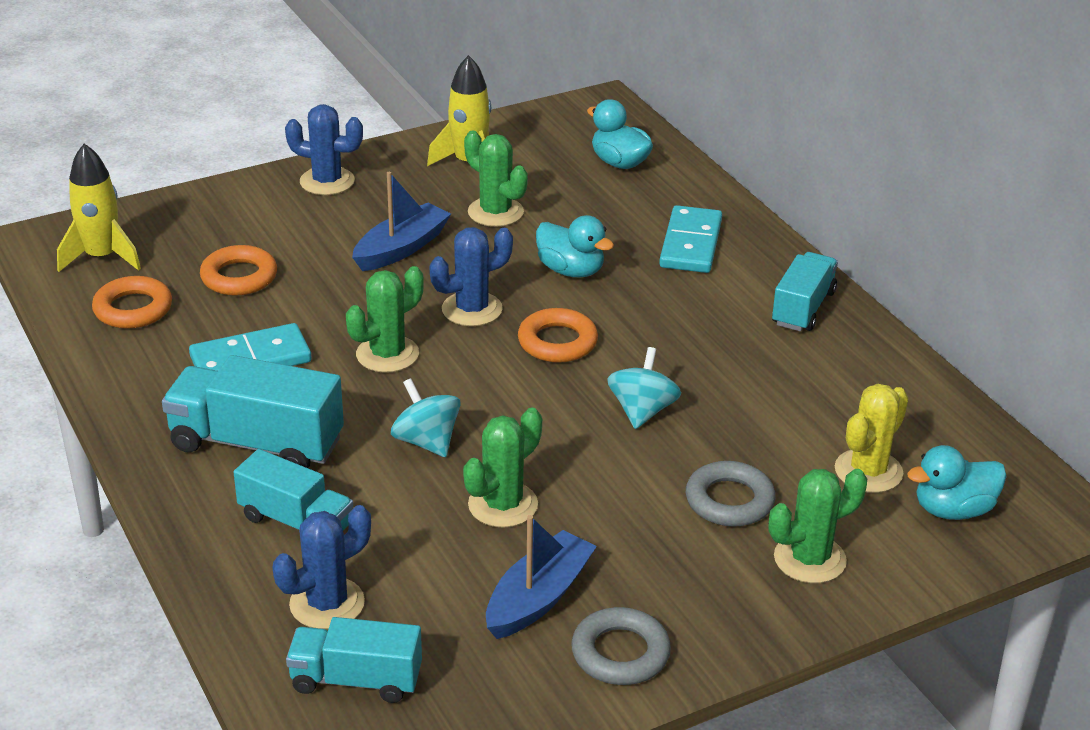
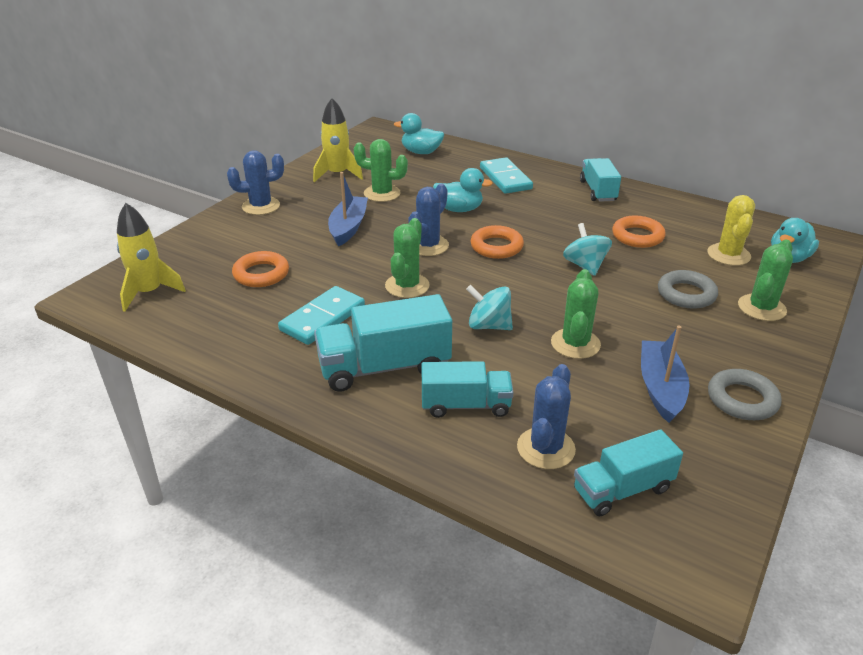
camera: 30 degrees left, 0 degrees up
orange ring [92,276,172,329] -> orange ring moved to [612,216,666,248]

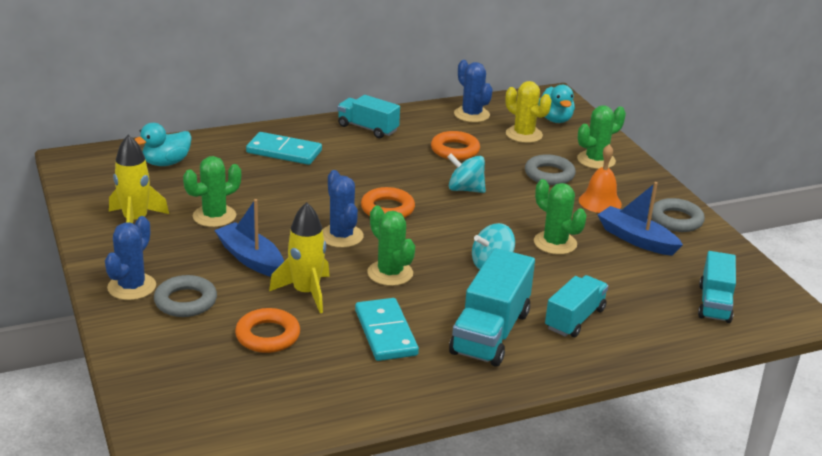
camera: 55 degrees left, 5 degrees down
yellow rocket [117,203,186,312] -> yellow rocket moved to [269,202,330,313]
turquoise duck [433,168,493,212] -> none
blue cactus [517,364,576,469] -> blue cactus moved to [454,60,493,123]
green cactus [738,240,793,321] -> green cactus turned 75 degrees clockwise [577,105,626,169]
none -> grey ring [154,275,217,317]
none -> orange bell [579,144,622,213]

